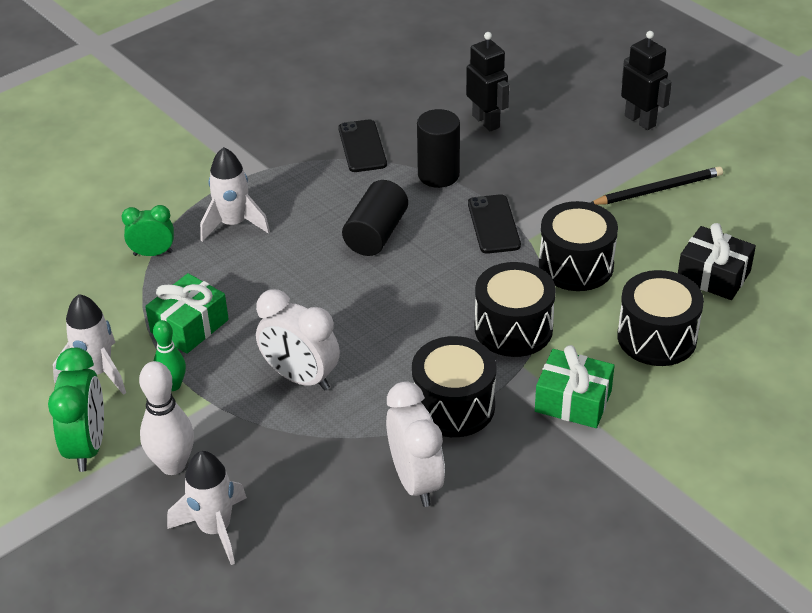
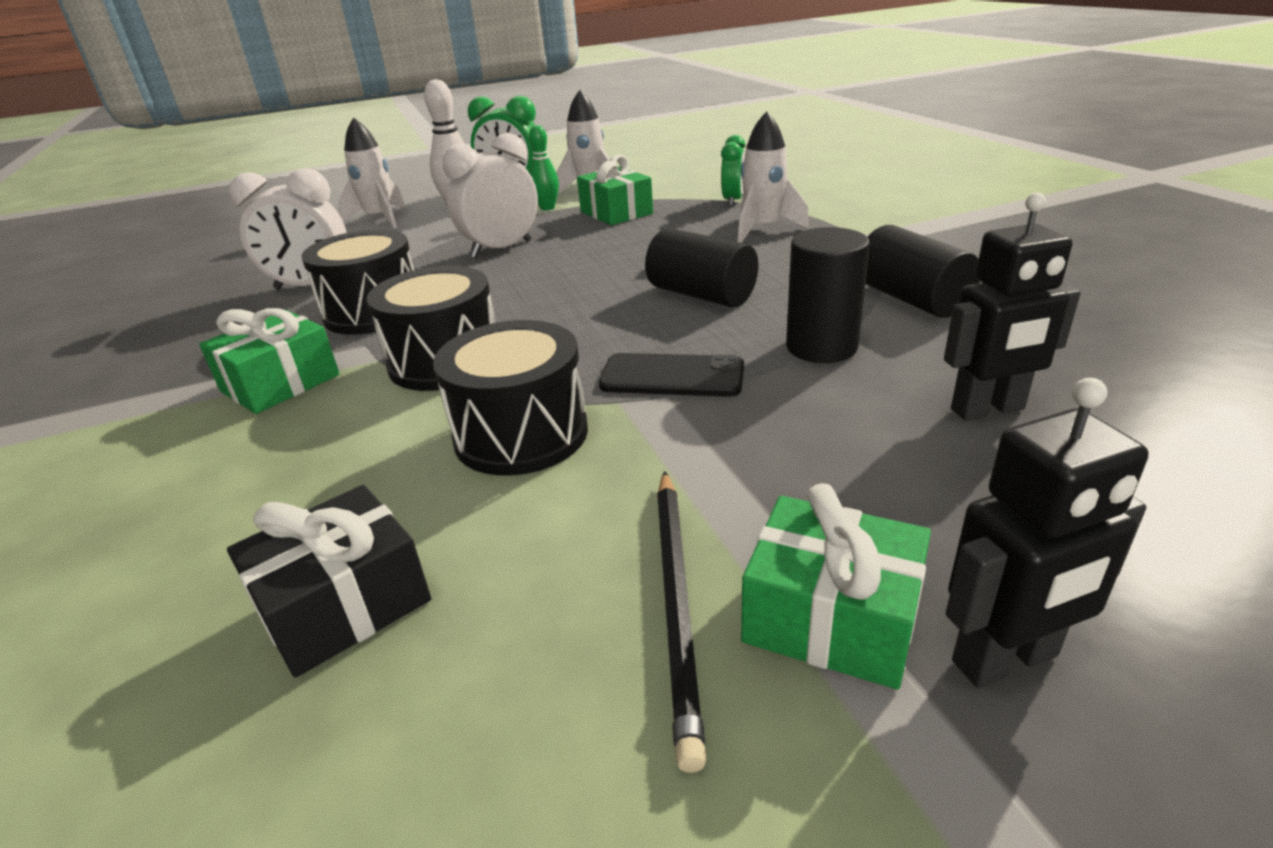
camera: 110 degrees right, 10 degrees down
black phone [338,120,387,172] -> black cylinder [866,225,980,318]
black drum [617,270,704,366] -> none
none -> green gift [741,483,931,689]

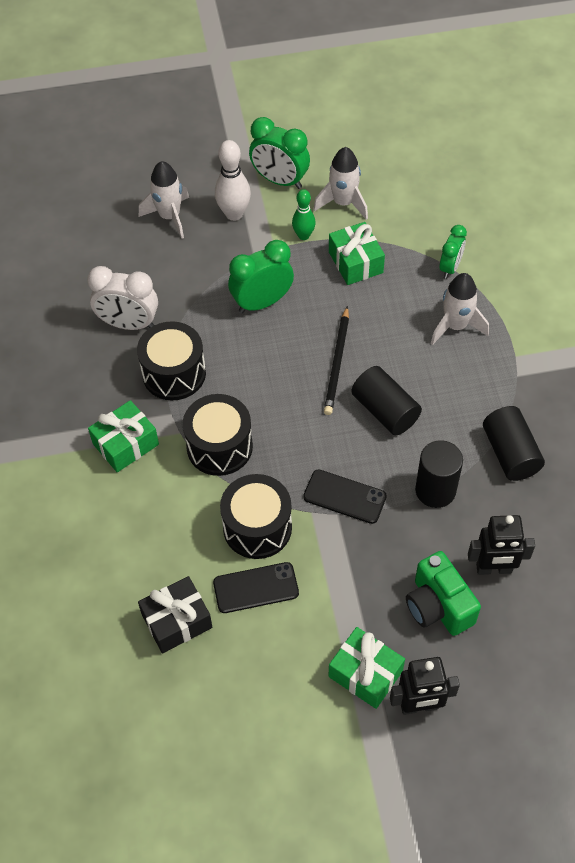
camera: 10 degrees right, 25 degrees up
white clock [443,133,538,258] -> green clock [228,240,294,313]
black pencil [657,471,707,773] -> black pencil moved to [324,306,349,415]
none -> black phone [213,562,299,613]
none -> green camera [406,551,481,636]

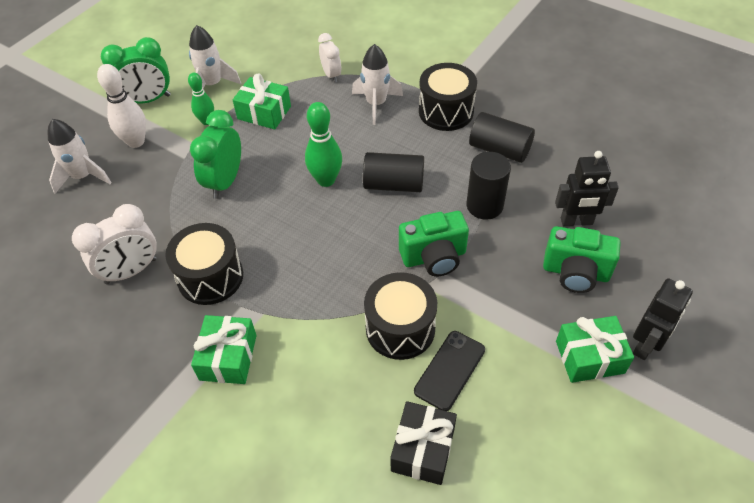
camera: 45 degrees left, 5 degrees down
black drum [183,394,253,476] -> black drum moved to [419,63,477,131]
black phone [303,469,387,524] -> green camera [399,211,469,276]
black pencil [324,306,349,415] -> green bowling pin [305,102,342,187]
green clock [440,225,467,279] -> white clock [318,33,341,83]
black robot [468,515,535,575] -> black robot turned 45 degrees clockwise [555,151,619,226]

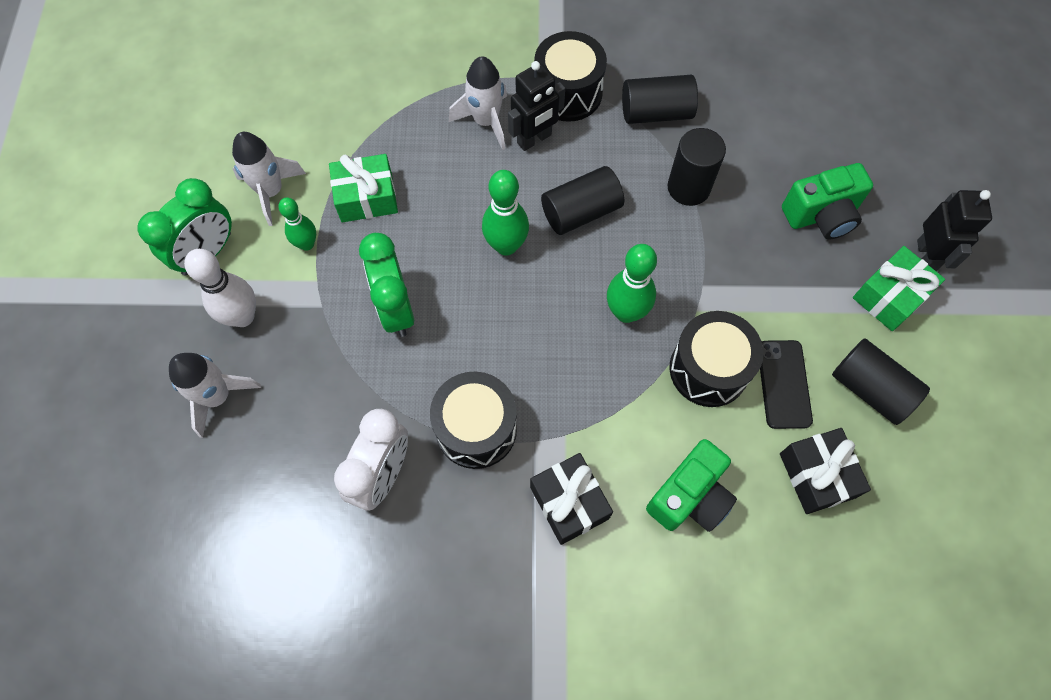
camera: 35 degrees left, 15 degrees up
green gift [191,315,257,384] -> black gift [530,453,613,545]
white clock [318,33,341,83] -> none
green camera [399,211,469,276] -> green camera moved to [646,439,737,532]
black robot [555,151,619,226] -> black robot moved to [508,61,565,151]
none -> green bowling pin [607,244,657,323]
none -> black cylinder [832,338,930,425]

